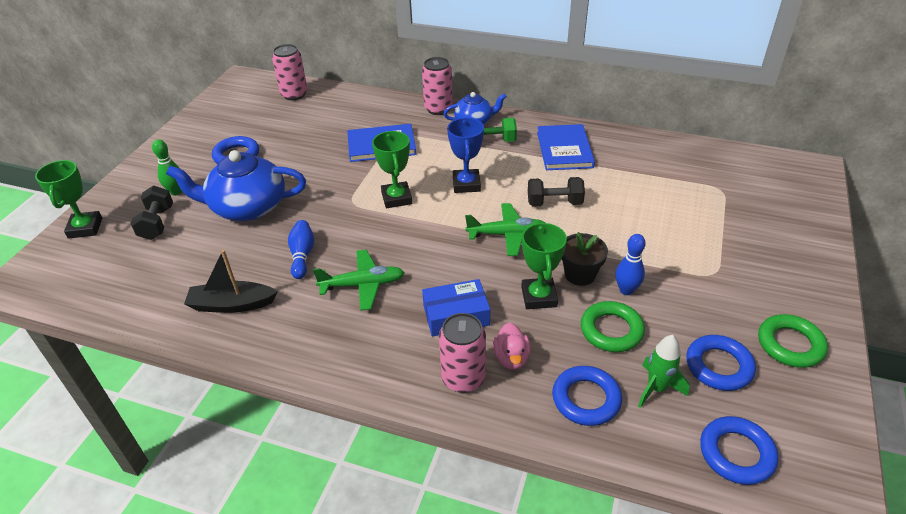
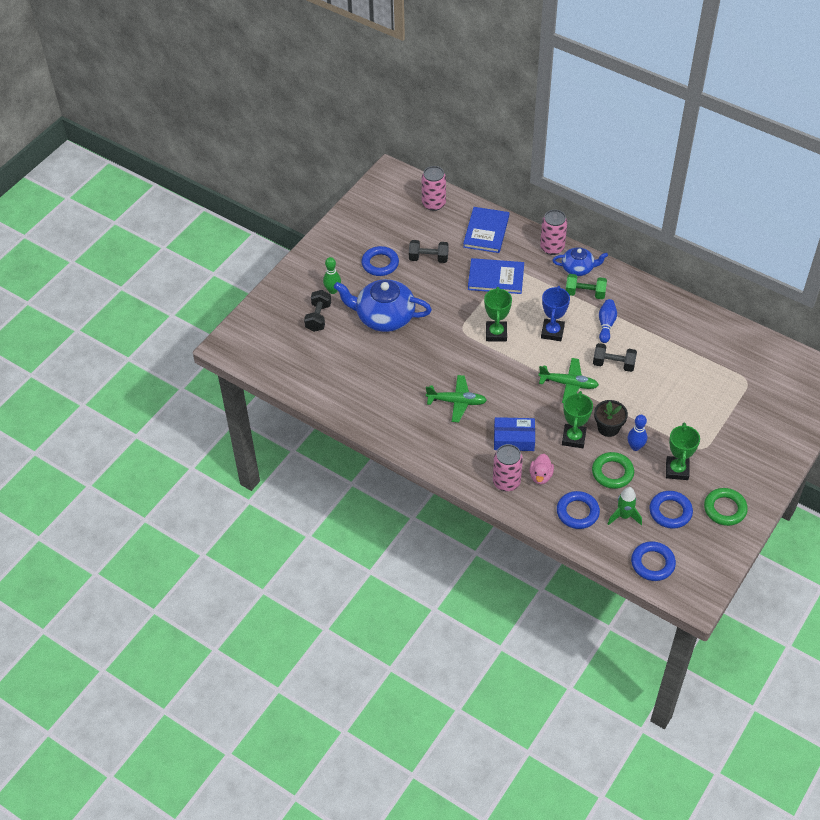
camera: 15 degrees right, 10 degrees up
green trophy [35,160,102,239] -> green trophy moved to [666,423,700,480]
black boat [184,250,278,313] -> none
blue bowling pin [288,220,314,279] -> blue bowling pin moved to [599,299,617,343]
blue book [537,124,595,170] -> blue book moved to [463,207,509,253]
none -> black dumbbell [409,240,449,263]

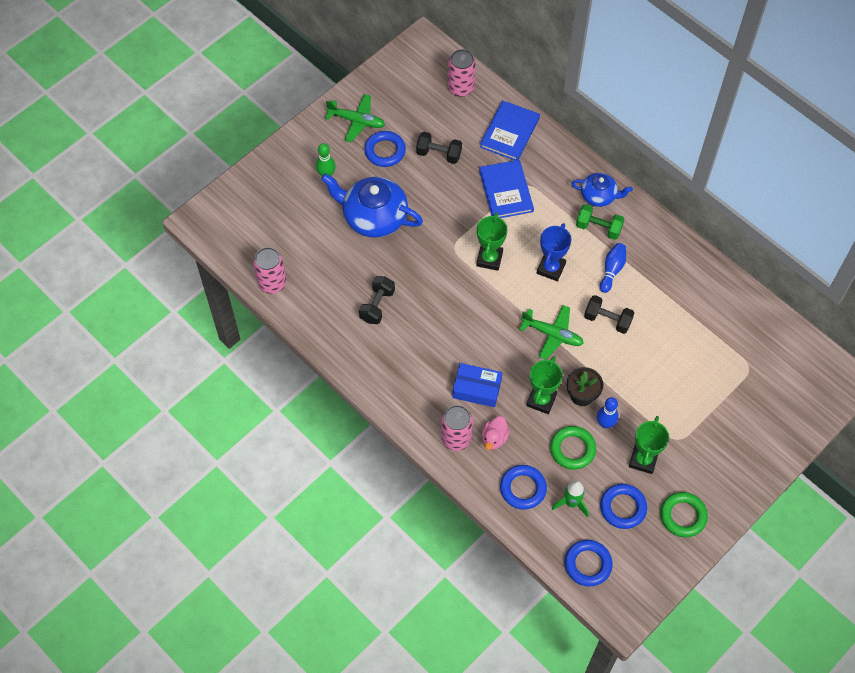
camera: 10 degrees right, 10 degrees up
black dumbbell [304,290,331,332] -> black dumbbell moved to [359,276,395,324]
green plane [426,375,487,422] -> green plane moved to [325,94,385,142]
blue book [468,258,524,294] -> blue book turned 60 degrees clockwise [479,160,534,218]
pink can [540,210,567,255] -> pink can moved to [253,247,287,294]

